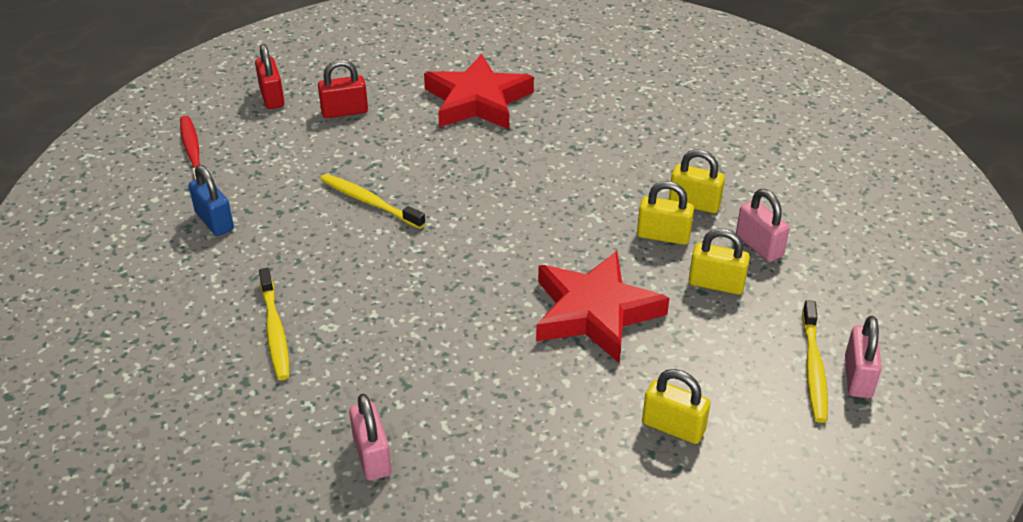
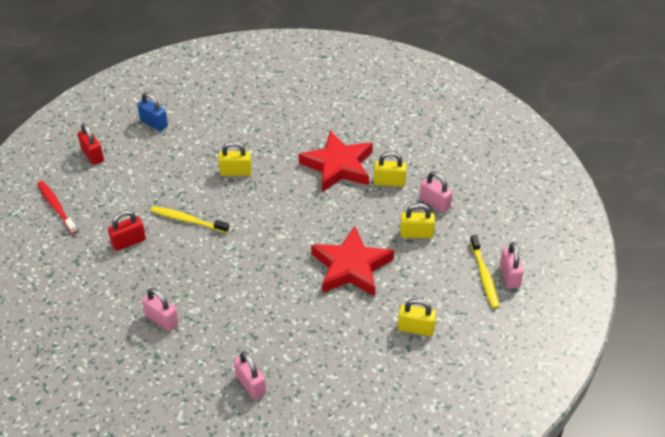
camera: 15 degrees left, 5 degrees up
blue padlock [189,165,234,236] -> blue padlock moved to [137,92,168,131]
yellow toothbrush [259,268,290,380] -> pink padlock [142,288,179,331]
red padlock [318,59,368,118] -> red padlock moved to [108,210,146,251]
red star [424,54,534,129] -> red star moved to [299,131,373,192]
yellow padlock [637,181,694,245] -> yellow padlock moved to [218,141,252,176]

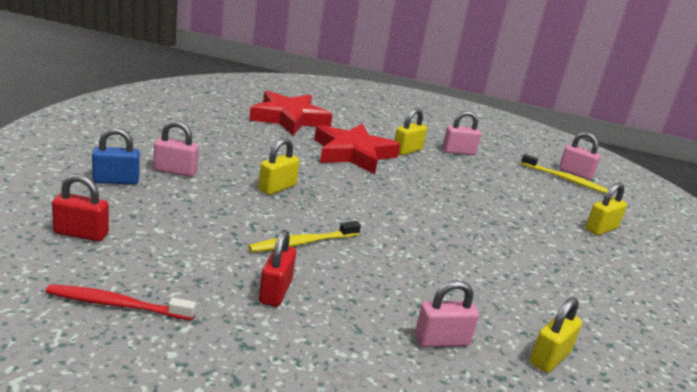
camera: 55 degrees left, 20 degrees down
pink padlock [234,351,266,399] -> pink padlock moved to [154,121,199,177]
red star [311,226,394,297] -> red star moved to [249,91,333,135]
yellow padlock [400,203,435,238] -> yellow padlock moved to [530,297,582,373]

